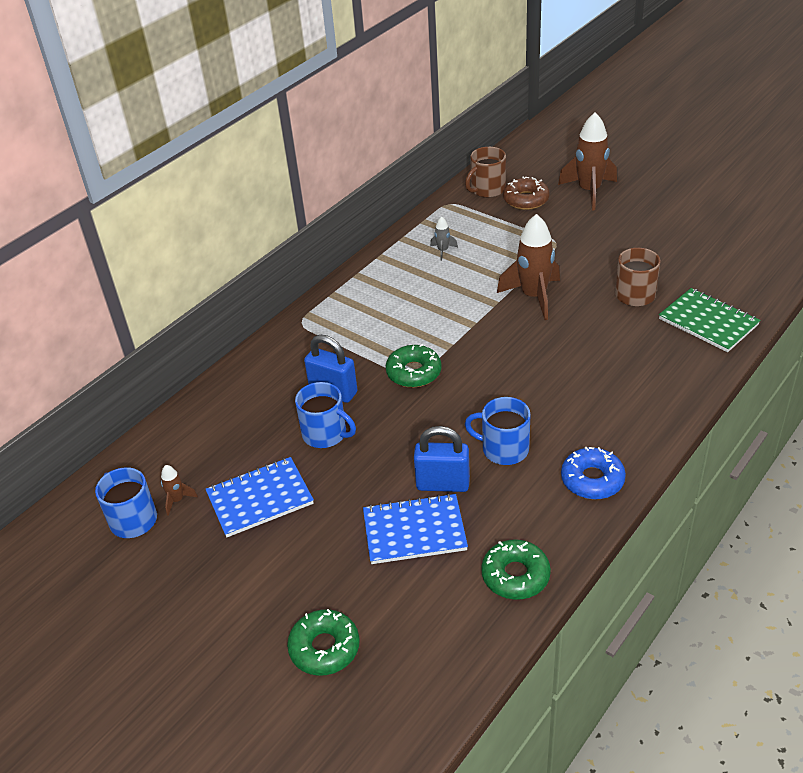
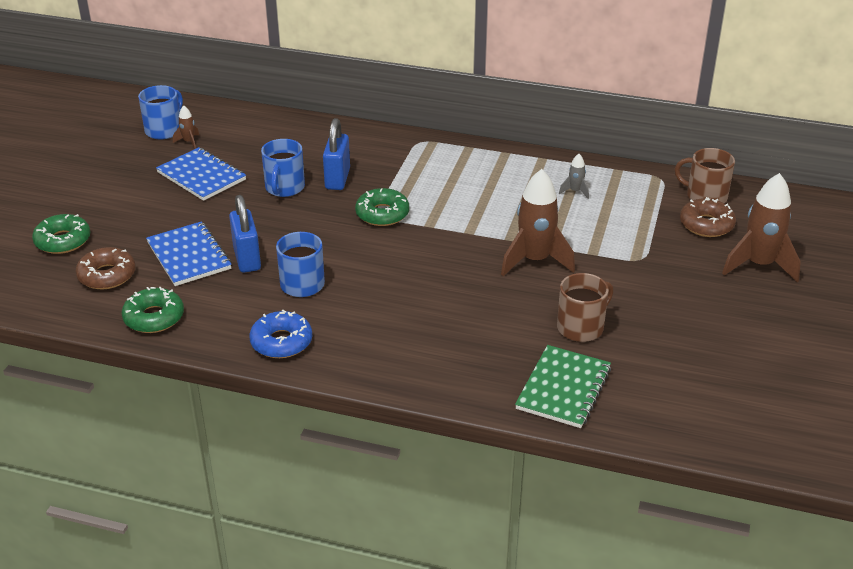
camera: 65 degrees right, 5 degrees down
none -> brown donut [76,247,136,289]

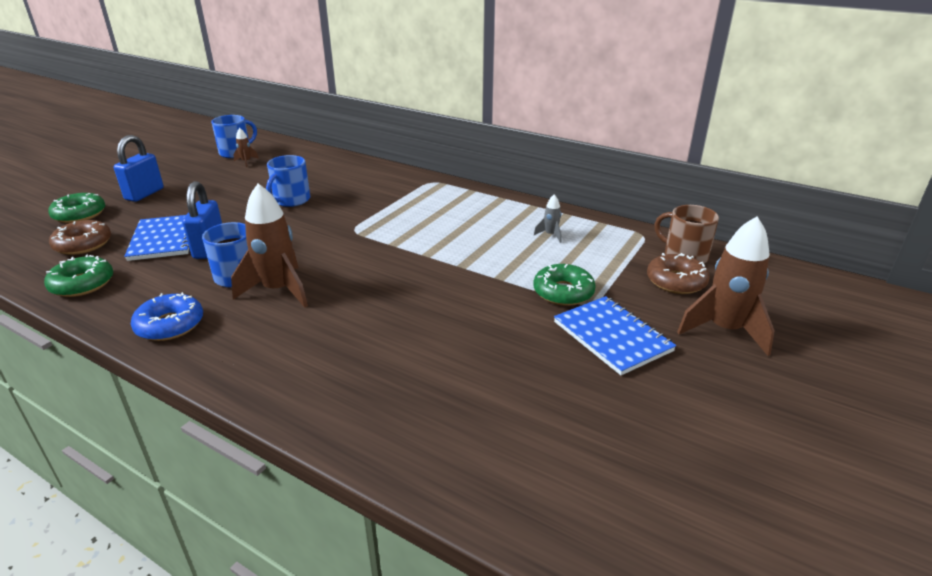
camera: 15 degrees right, 5 degrees down
blue notebook [156,147,246,201] -> blue notebook moved to [554,296,676,375]
blue padlock [323,118,350,190] -> blue padlock moved to [114,135,164,202]
green donut [355,188,409,226] -> green donut moved to [533,264,596,306]
brown rocket [501,169,575,276] -> brown rocket moved to [231,184,308,308]
green notebook [515,345,611,428] -> none
brown mug [557,273,613,342] -> none

